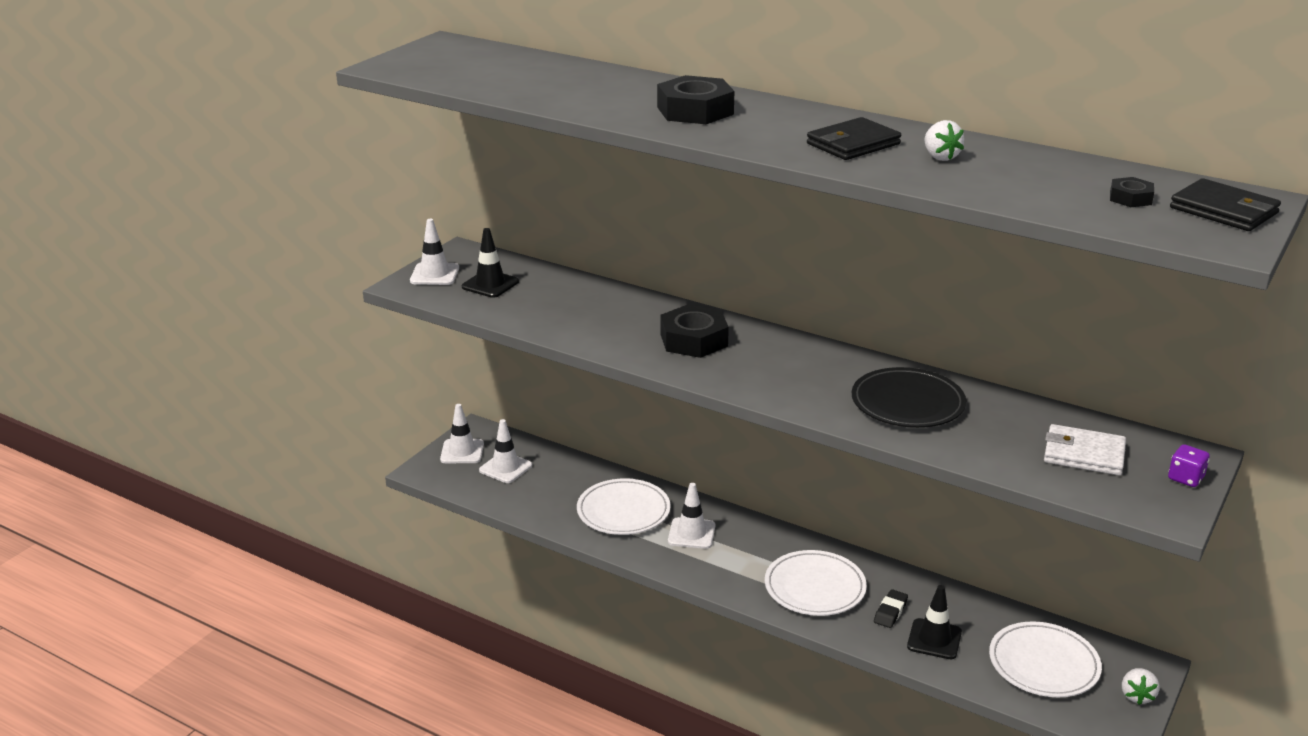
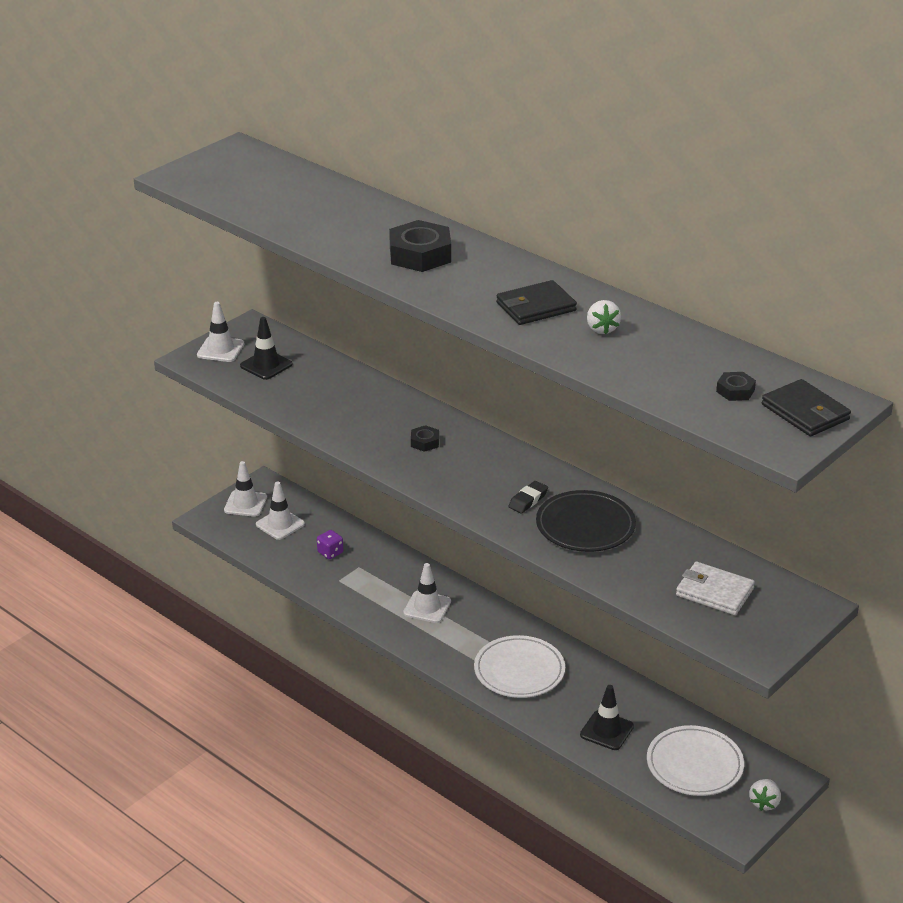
camera: 10 degrees right, 5 degrees up
white plate [577,478,671,535] -> none
black nut [660,304,729,358] -> black nut [411,425,439,452], size x0.50
black eraser [874,589,908,628] -> black eraser moved to [508,481,548,513]
purple dice [1168,444,1210,487] -> purple dice moved to [317,530,343,559]

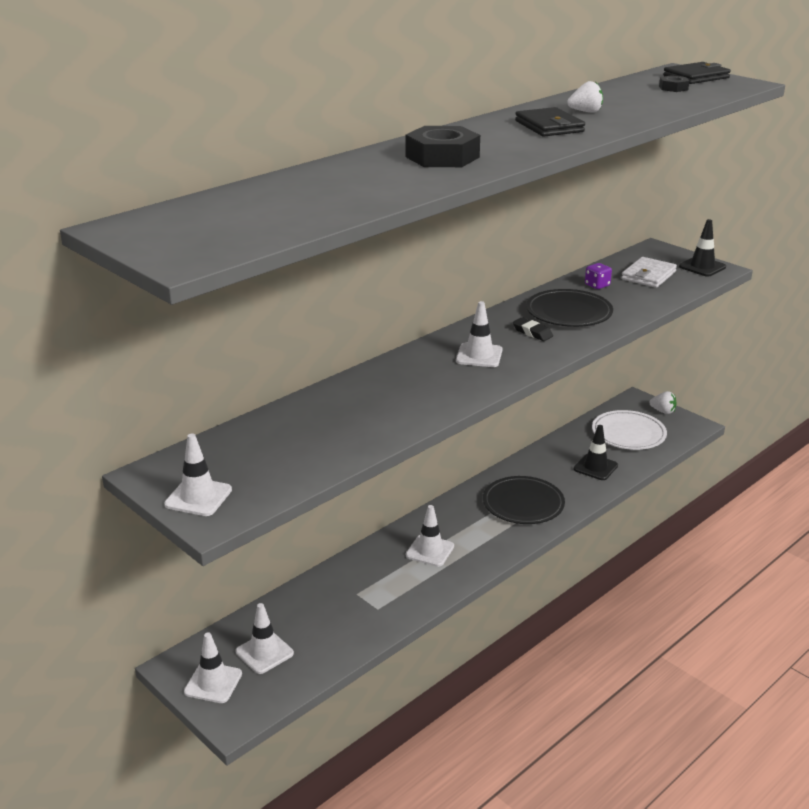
camera: 85 degrees left, 5 degrees down
black traffic cone [240,317,292,380] -> black traffic cone moved to [679,219,726,277]
purple dice [317,530,343,559] -> purple dice moved to [585,263,612,289]
black nut [411,425,439,452] -> none
white plate [474,635,565,698] -> black plate [483,476,565,524]
none -> white traffic cone [456,301,502,367]

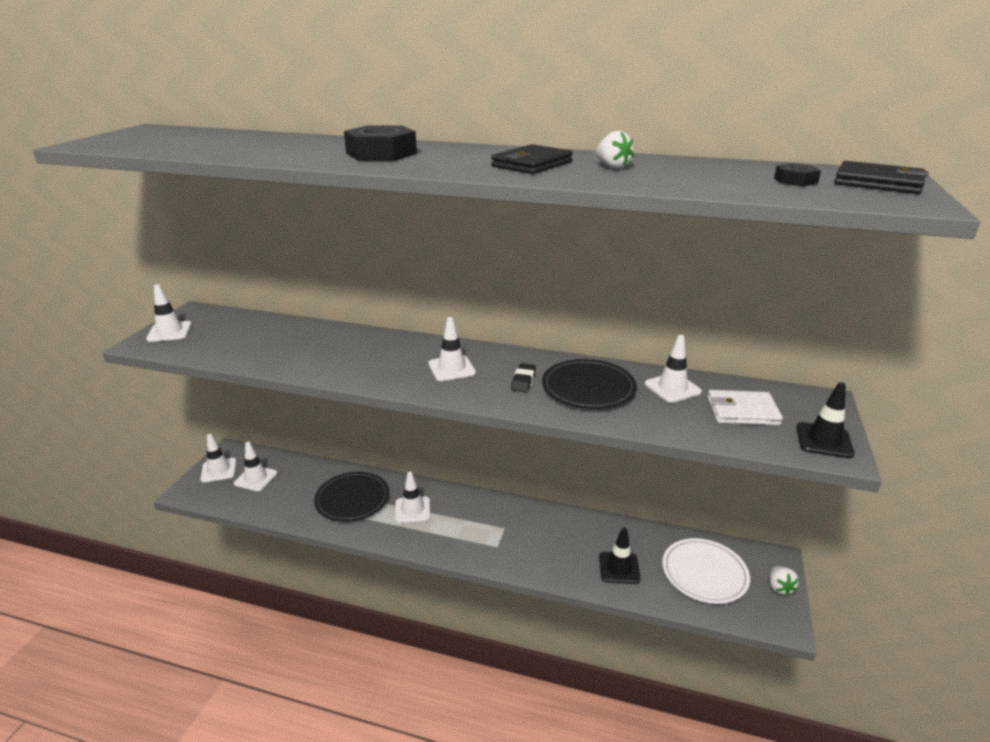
camera: 60 degrees right, 0 degrees up
black plate [483,476,565,524] -> black plate moved to [314,472,389,522]
purple dice [585,263,612,289] -> white traffic cone [645,335,702,403]

